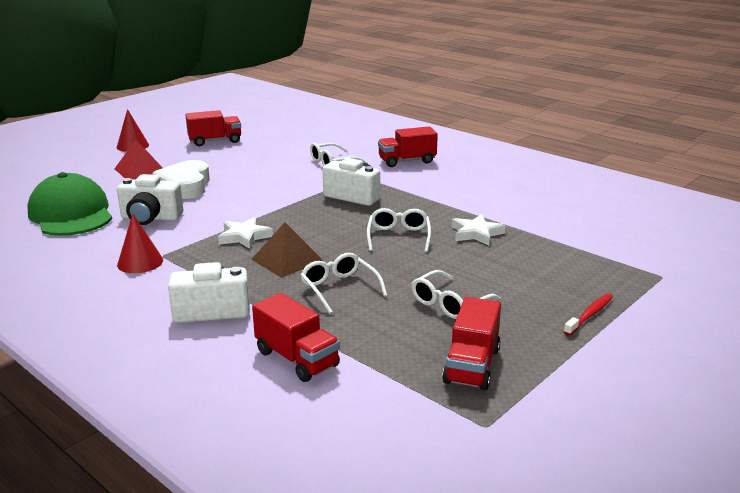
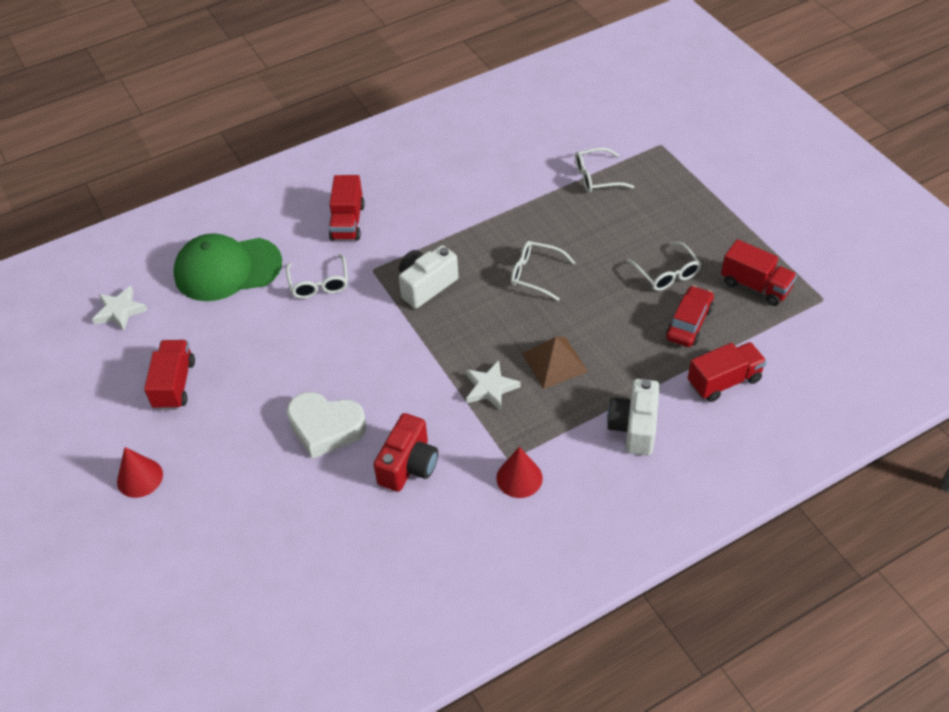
camera: 70 degrees left, 25 degrees up
green cap [28,172,112,236] -> green cap moved to [173,233,282,301]
red pyramid [114,140,163,180] -> none
white camera [117,174,183,225] -> red camera [373,413,438,492]
white glasses [301,253,387,314] -> white glasses moved to [575,148,634,193]
white star [452,214,505,245] -> white star moved to [92,286,148,331]
red toothbrush [564,294,613,336] -> none
none -> red car [666,285,714,347]

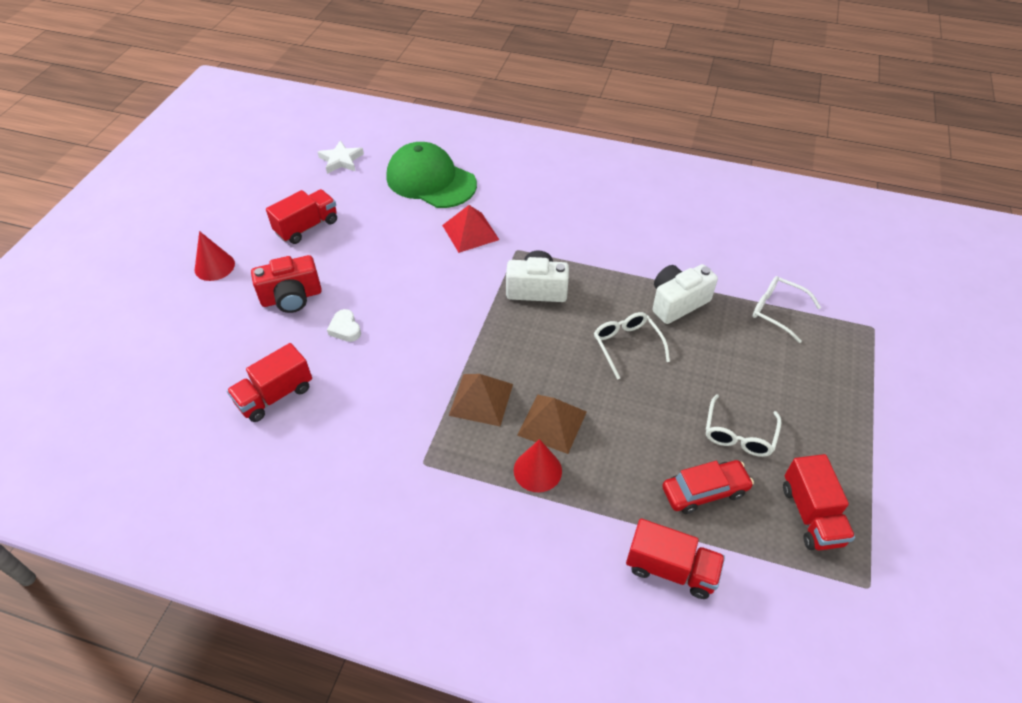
camera: 45 degrees right, 0 degrees up
white glasses [286,254,348,299] -> red pyramid [442,205,499,253]
white heart [287,392,366,459] -> white heart [327,309,361,342], size x0.50
red truck [329,175,365,241] -> red truck moved to [227,343,312,422]
red camera [373,413,438,492] -> red camera moved to [251,255,322,313]
white star [466,360,520,411] -> brown pyramid [449,374,513,426]
red cone [496,447,543,498] -> red cone moved to [514,439,562,492]
white camera [607,379,660,455] -> white camera moved to [652,264,718,324]

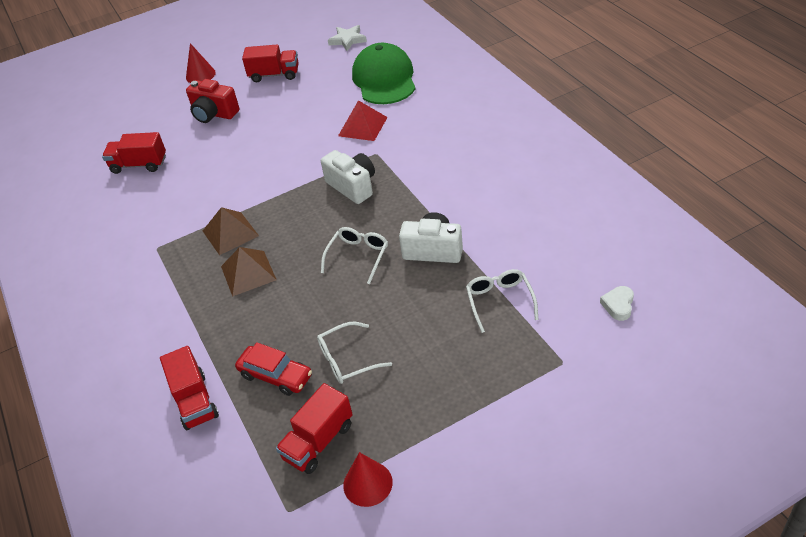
camera: 50 degrees right, 5 degrees down
white heart [327,309,361,342] -> white heart moved to [600,286,634,321]
red cone [514,439,562,492] -> red cone moved to [343,452,393,507]

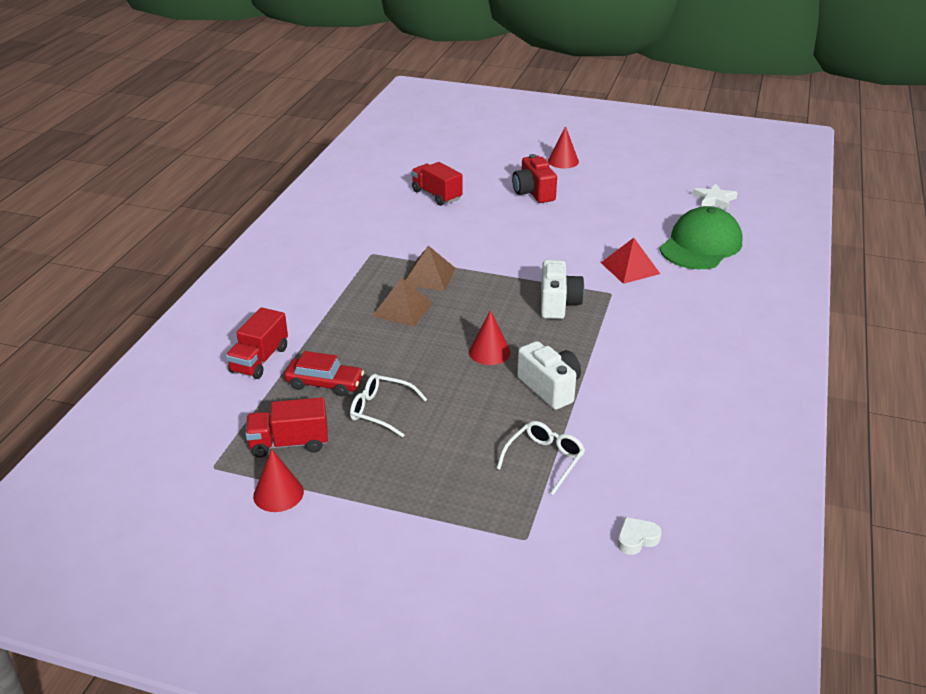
camera: 40 degrees right, 10 degrees down
red car [235,342,312,396] -> red car turned 60 degrees counterclockwise [284,351,364,396]
red truck [242,45,299,82] -> none
white glasses [321,227,388,284] -> red cone [469,310,511,365]

